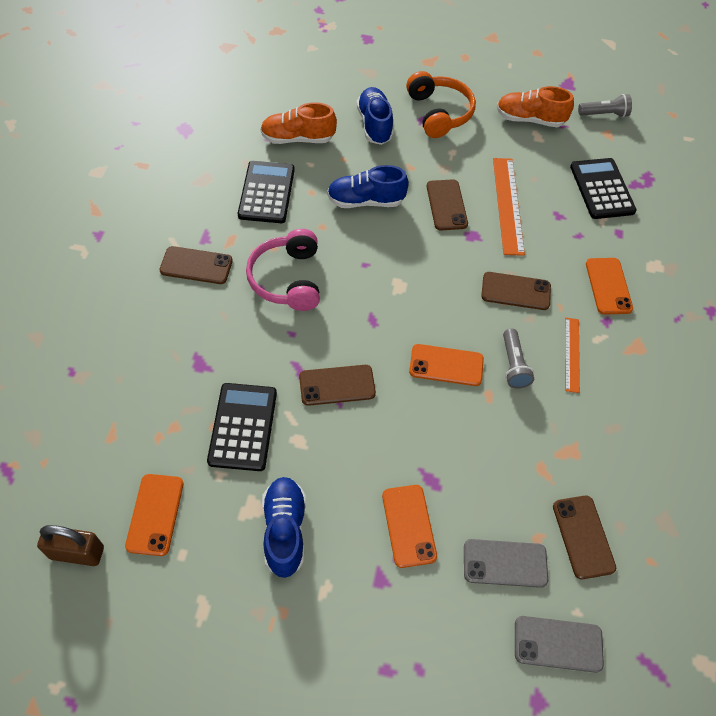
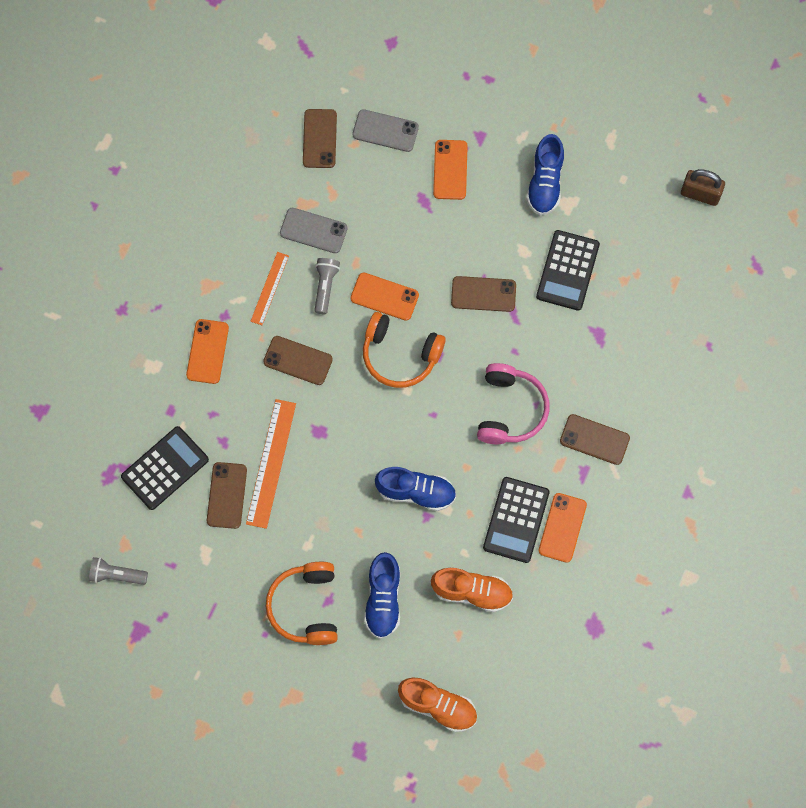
camera: 165 degrees left, 15 degrees up
orange phone [125,474,183,556] -> orange phone moved to [539,493,587,562]
brown phone [427,179,468,230] -> brown phone moved to [207,462,247,529]
orange shoe [497,86,574,127] -> orange shoe moved to [398,678,477,732]
grey phone [515,616,604,673] -> grey phone moved to [280,208,348,253]
black calculator [570,158,637,219] -> black calculator turned 135 degrees counterclockwise [121,426,209,510]
none -> orange headphones [363,312,446,388]

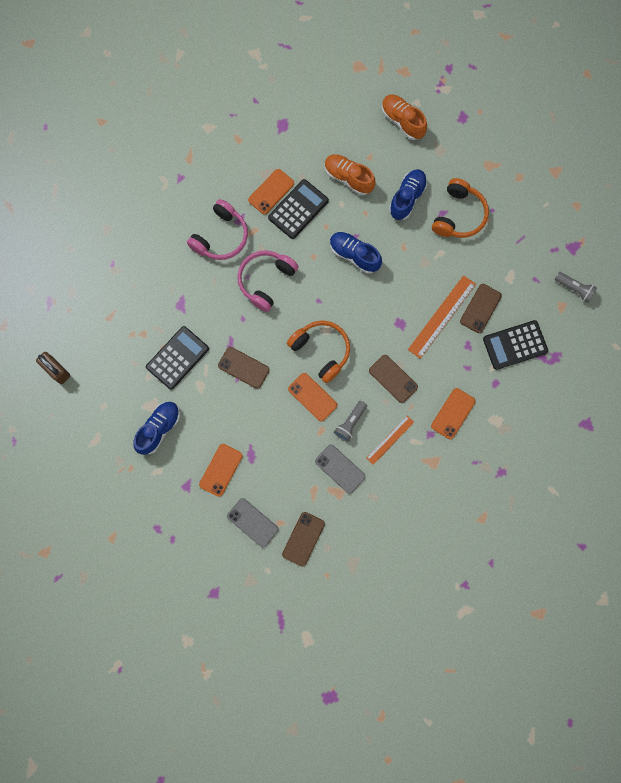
camera: 155 degrees left, 5 degrees up
brown phone [560,414,630,465] -> pink headphones [187,199,248,260]

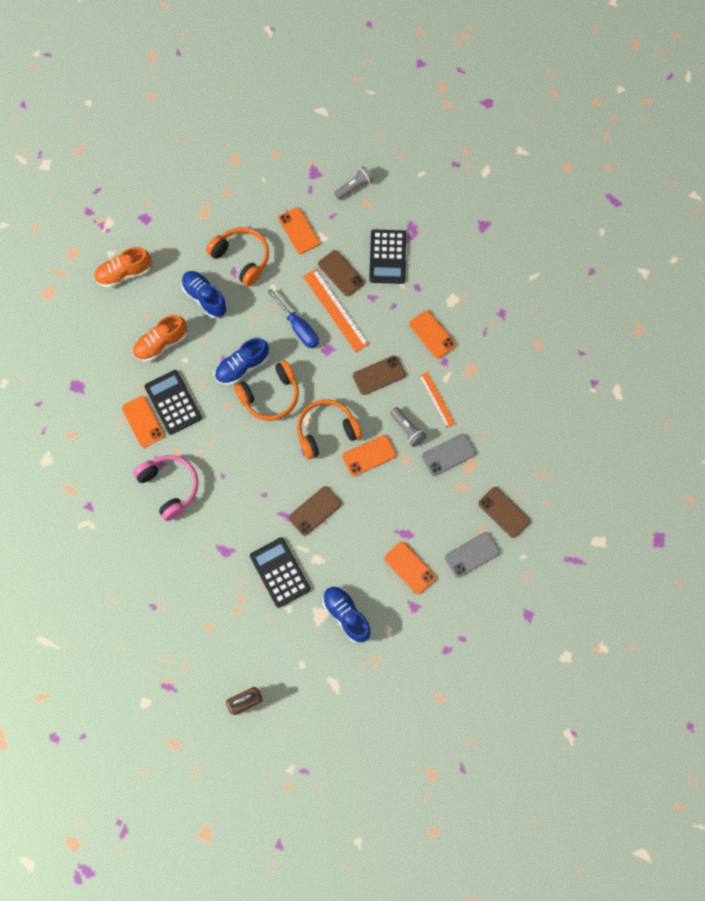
camera: 70 degrees left, 5 degrees down
pink headphones [237,250,299,312] -> none
none -> orange headphones [234,360,299,421]
none -> blue screwdriver [267,289,319,348]
none -> orange phone [278,207,320,254]

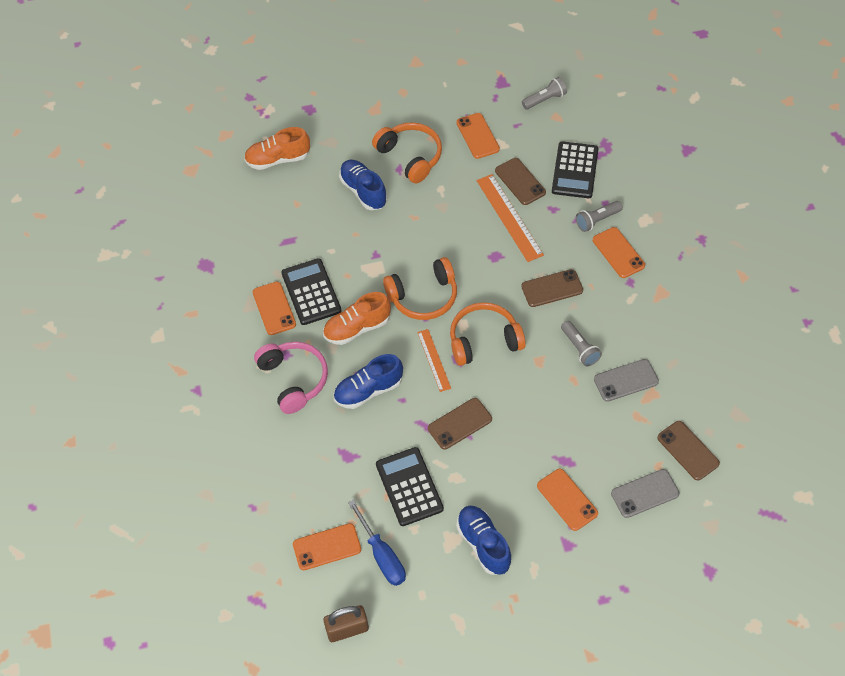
camera: 10 degrees right, 15 degrees down
orange shoe [132,315,187,362] -> orange shoe moved to [323,292,391,345]
blue shoe [215,338,269,385] -> blue shoe moved to [334,354,403,409]
blue screwdriver [267,289,319,348] -> blue screwdriver moved to [348,499,406,586]
orange phone [342,435,396,476] -> orange phone moved to [293,523,361,570]
orange ruler [419,372,455,428] -> orange ruler moved to [417,329,451,392]
none -> grey flashlight [576,201,623,232]

